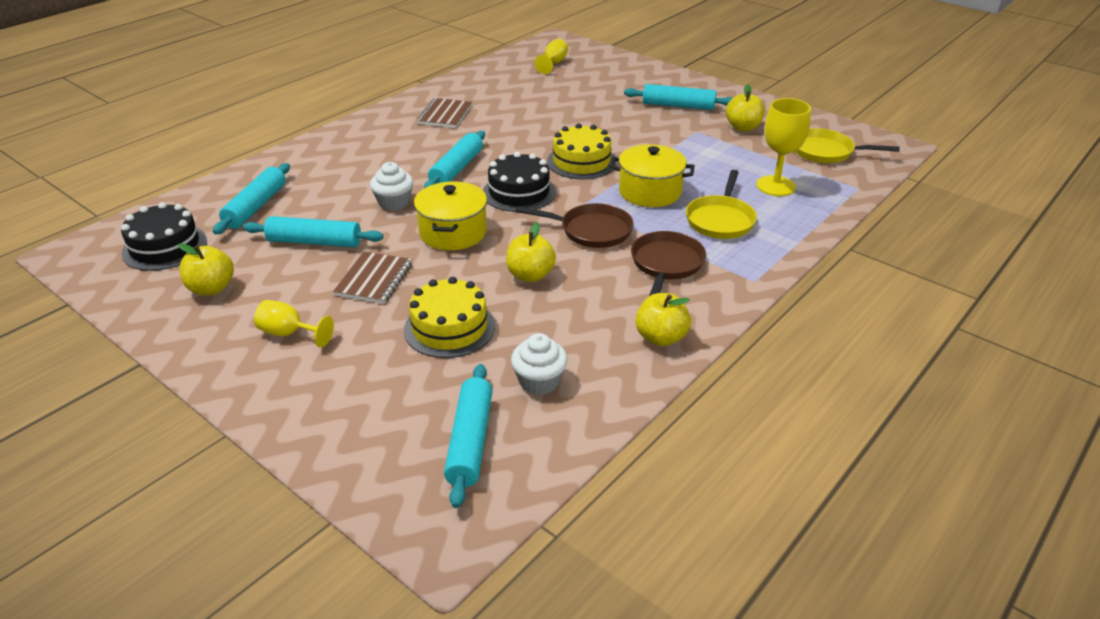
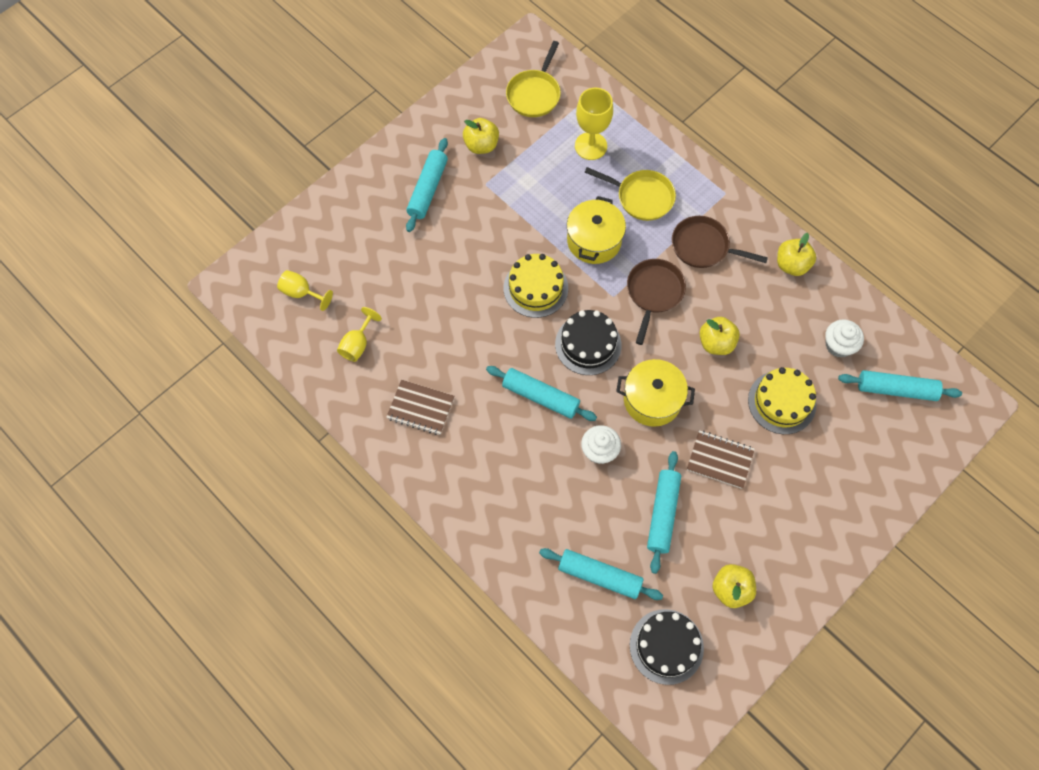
camera: 85 degrees left, 30 degrees up
yellow goblet [254,300,334,347] -> yellow goblet moved to [337,307,382,362]

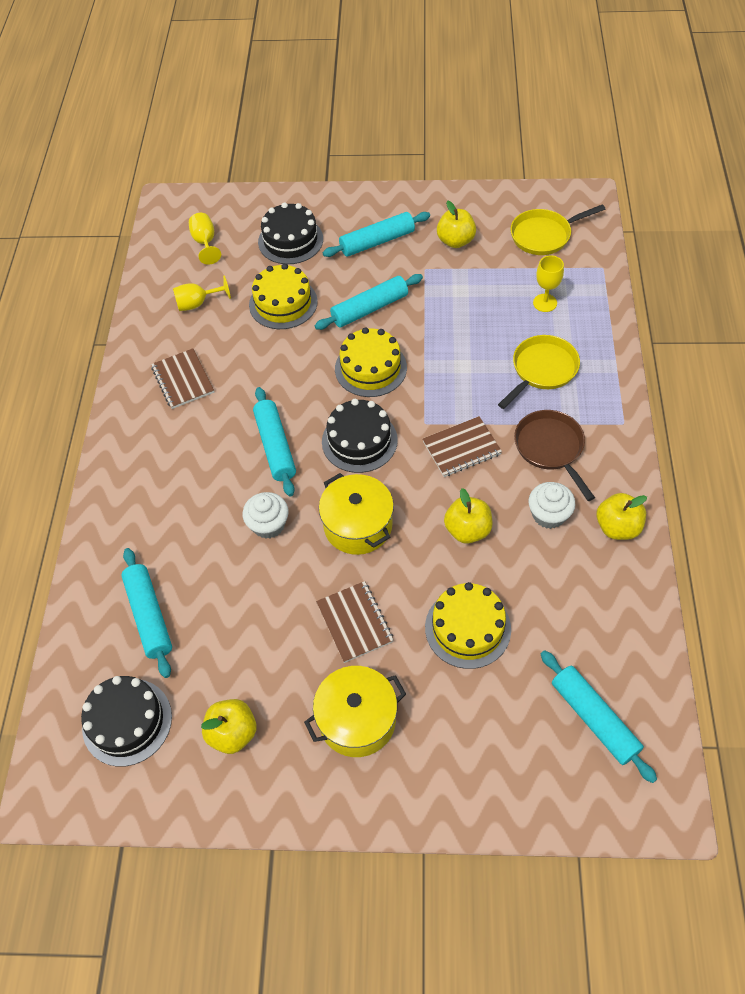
camera: 50 degrees right, 10 degrees down
yellow pot [567,196,626,264] -> yellow pot moved to [304,666,406,757]
yellow goblet [575,88,613,160] -> yellow goblet [533,255,564,312], size x0.65
yellow pan [585,167,676,221] -> yellow pan turned 120 degrees counterclockwise [498,335,580,409]
brown pan [627,259,686,345] -> brown notebook [423,416,502,477]
turquoise rolling pin [647,451,681,574] -> turquoise rolling pin moved to [315,274,423,330]
white cupcake [825,319,864,358] -> white cupcake moved to [528,482,575,529]
none -> yellow cake [249,263,318,329]
none -> black cake [258,202,323,264]

